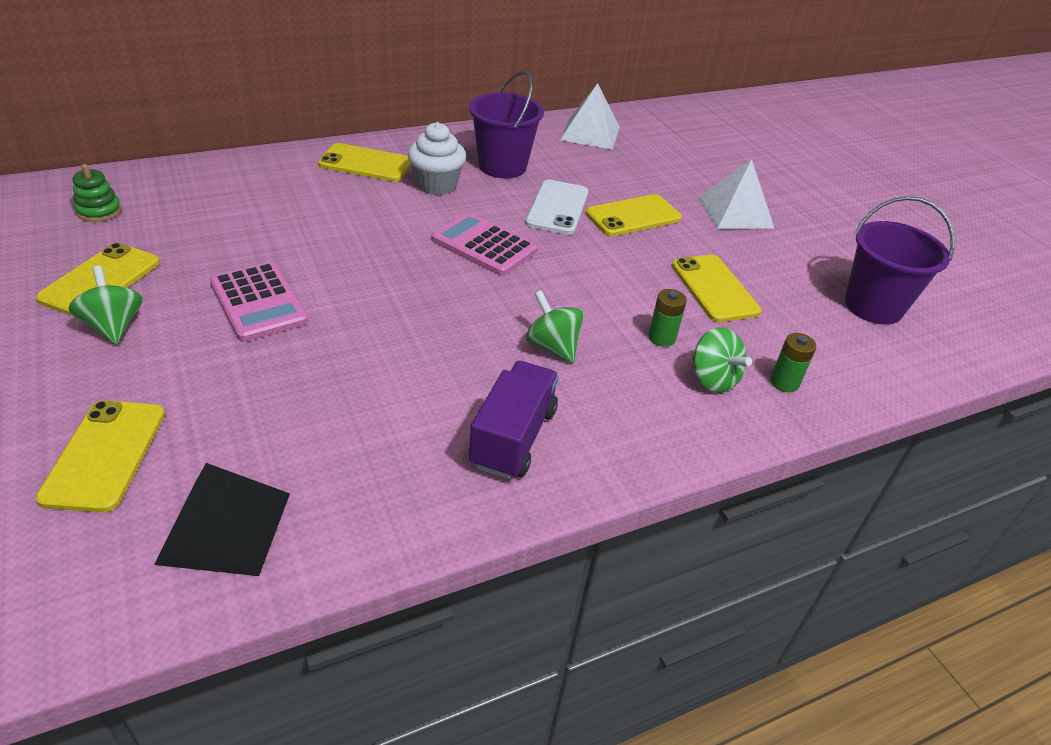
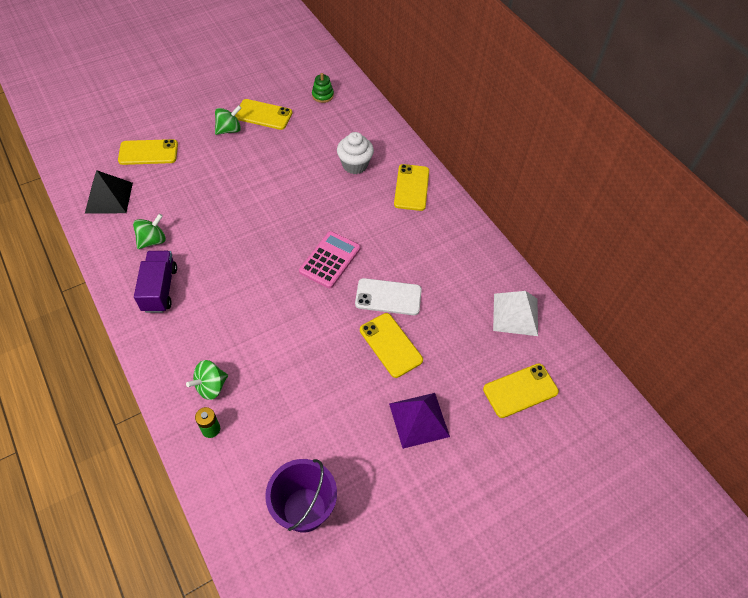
camera: 85 degrees right, 15 degrees up
pink calculator [210,262,309,342] -> none
white cupcake [408,122,466,195] -> white cupcake moved to [337,132,374,174]
purple bucket [469,71,544,178] -> none
purple truck [469,361,559,479] -> purple truck turned 105 degrees counterclockwise [134,251,177,313]
green spinning top [526,290,584,363] -> green spinning top moved to [133,213,166,249]
green battery [648,289,687,347] -> none
yellow phone [672,255,761,322] -> yellow phone moved to [483,363,559,418]
white pyramid [698,159,774,229] -> purple pyramid [389,393,450,449]

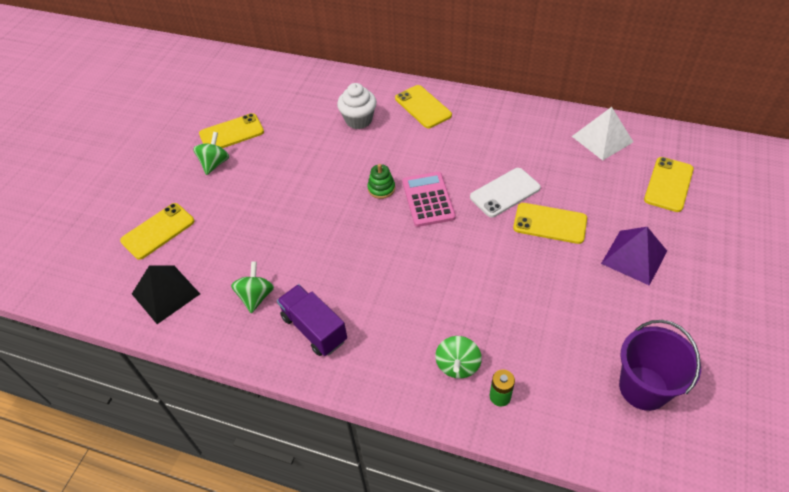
camera: 35 degrees left, 5 degrees down
green stacking toy [312,73,334,103] -> green stacking toy moved to [367,164,395,199]

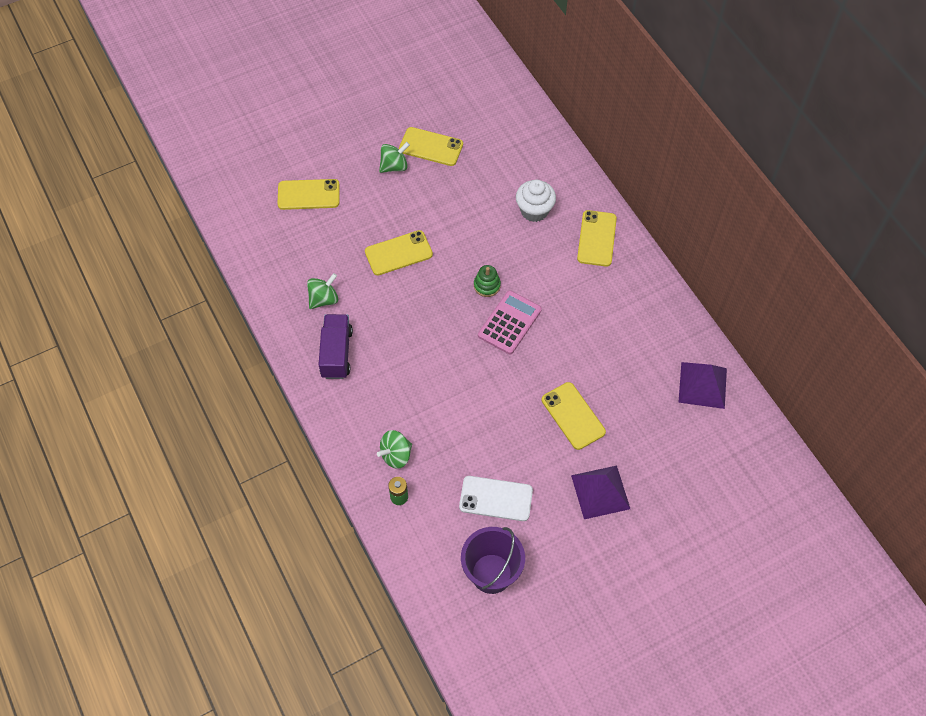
camera: 40 degrees right, 10 degrees up
black pyramid [132,265,200,324] -> none
white phone [470,168,541,217] -> white phone moved to [459,476,533,521]
white pyramid [572,107,633,161] -> purple pyramid [678,362,727,409]
yellow phone [644,157,694,212] -> yellow phone moved to [365,230,433,275]

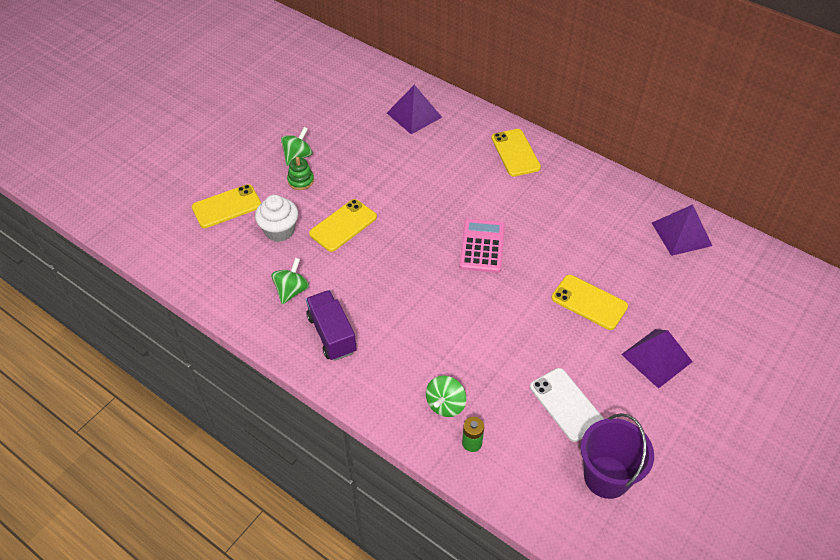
camera: 25 degrees left, 10 degrees down
yellow phone [399,127,463,166] -> none
white phone [459,476,533,521] -> white phone turned 75 degrees clockwise [530,368,604,442]
green stacking toy [474,265,501,297] -> green stacking toy moved to [287,157,314,190]
white cupcake [516,180,556,222] -> white cupcake moved to [255,195,298,242]
none -> purple pyramid [387,85,442,134]

